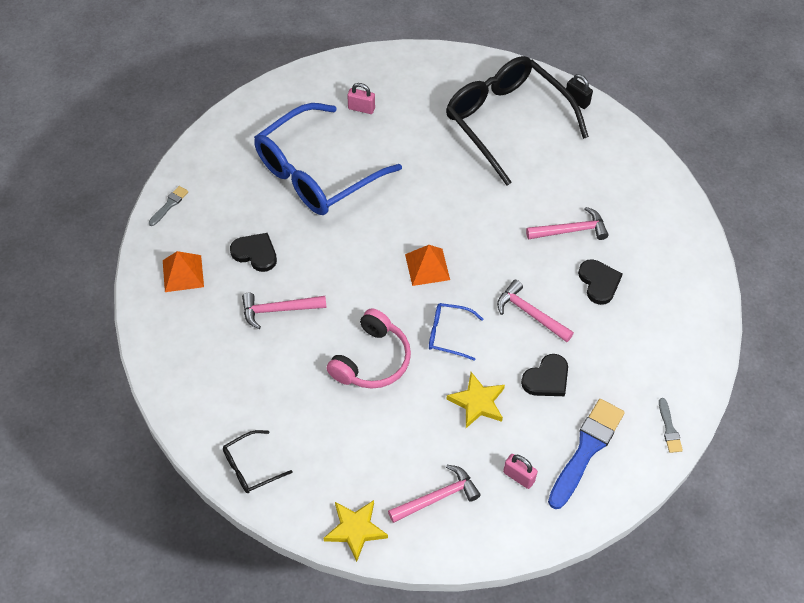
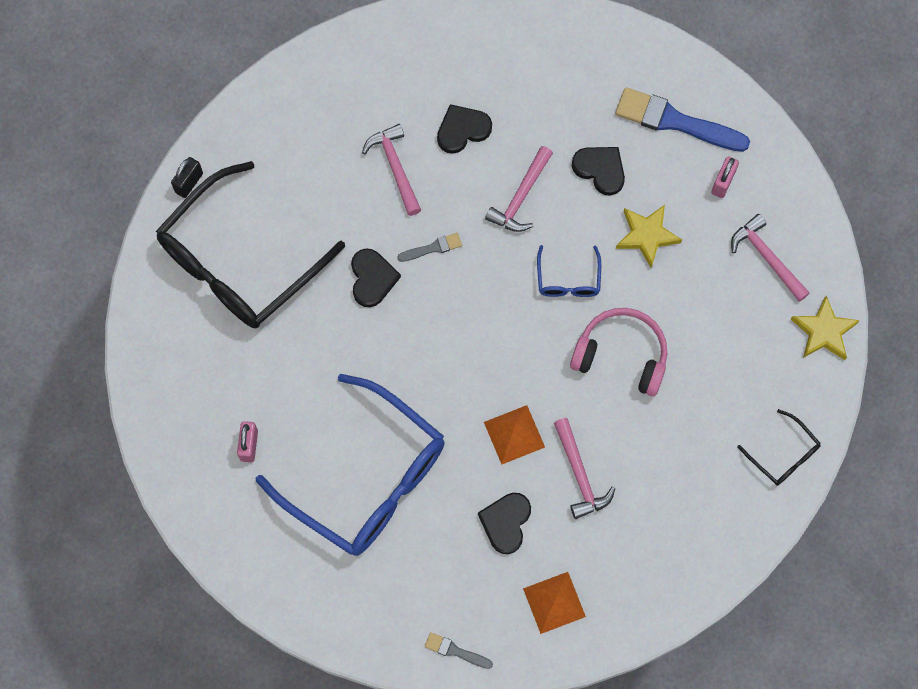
camera: 100 degrees left, 15 degrees up
orange pyramid [405,245,450,286] -> orange pyramid moved to [484,405,545,464]
grey brush [659,398,683,453] -> grey brush moved to [397,233,462,262]
none -> black heart [351,248,401,307]

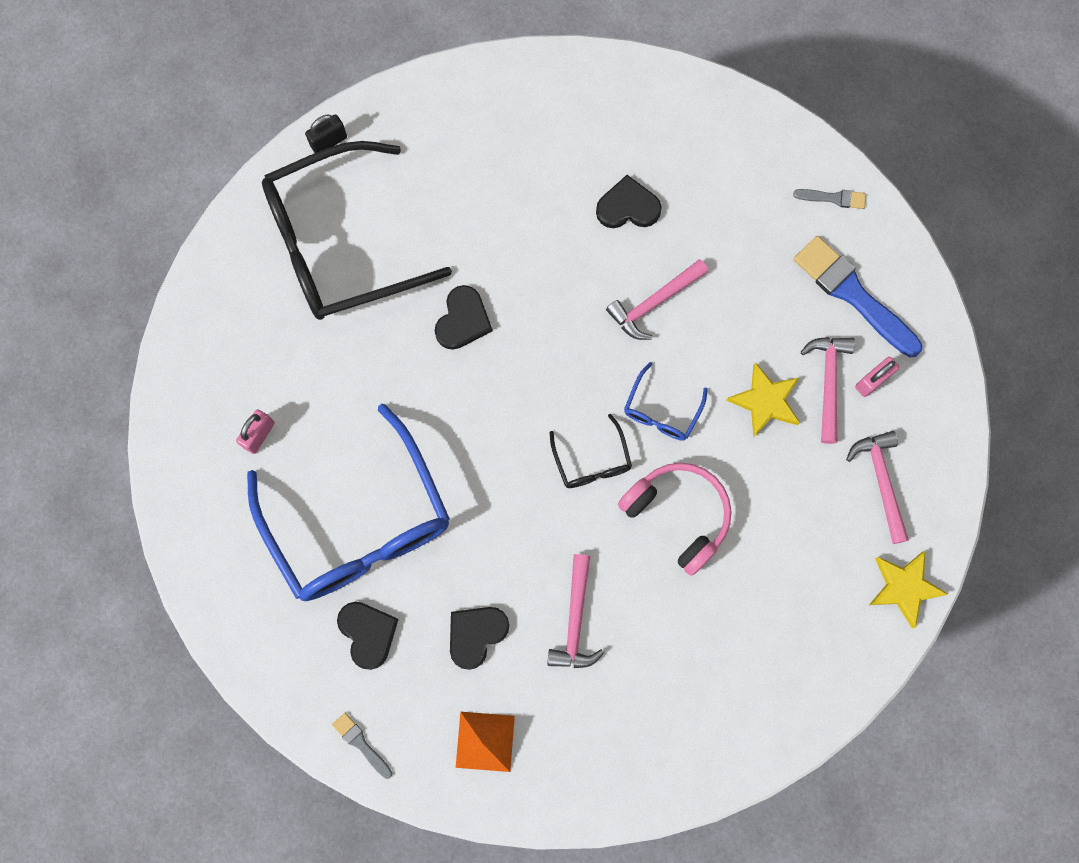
camera: 25 degrees right, 5 degrees up
pink hammer [362,124,421,216] -> pink hammer moved to [801,337,855,444]
grey brush [397,233,462,262] -> grey brush moved to [793,189,866,209]
orange pyramid [484,405,545,464] -> none
black heart [572,147,625,196] -> black heart moved to [337,602,399,670]
black glasses [737,409,821,486] -> black glasses moved to [550,414,632,488]

